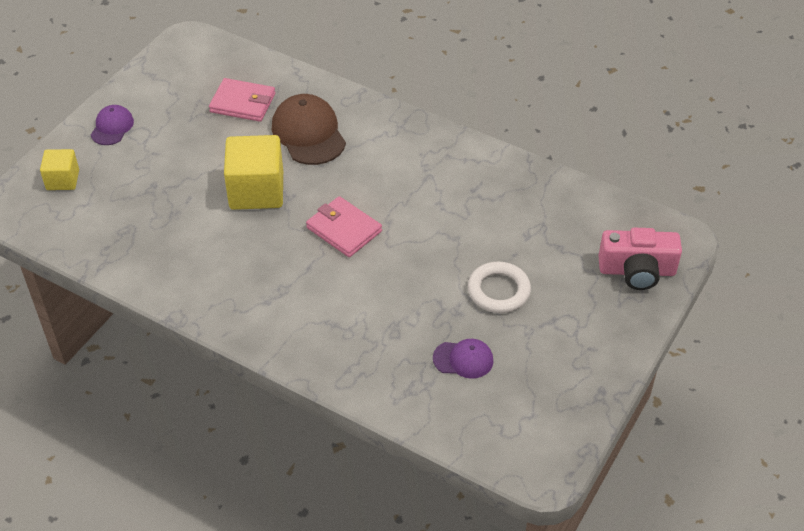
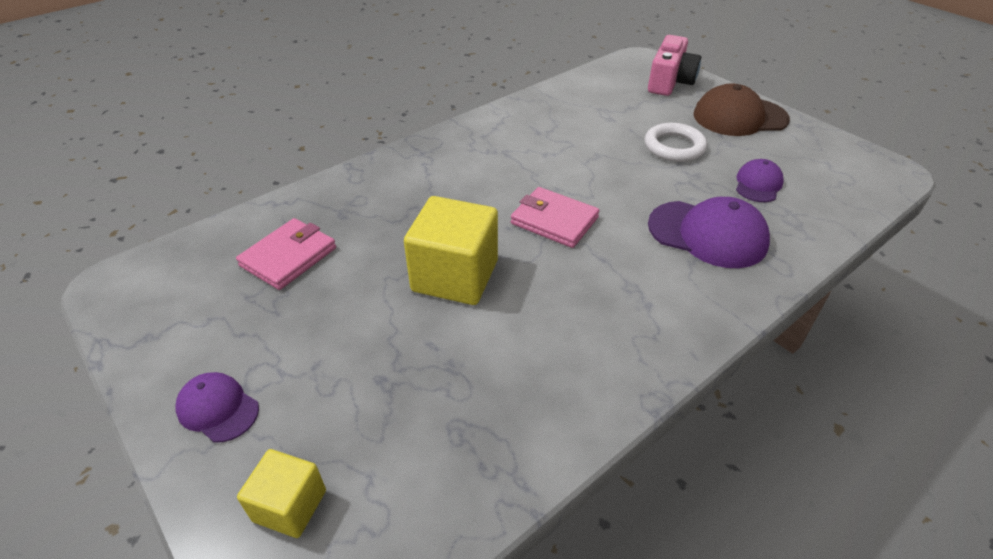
camera: 70 degrees left, 5 degrees down
brown cap [272,94,346,165] -> brown cap moved to [693,83,790,136]
pink wallet [306,196,382,257] -> pink wallet turned 60 degrees clockwise [511,187,600,248]
none -> purple cap [648,197,770,268]

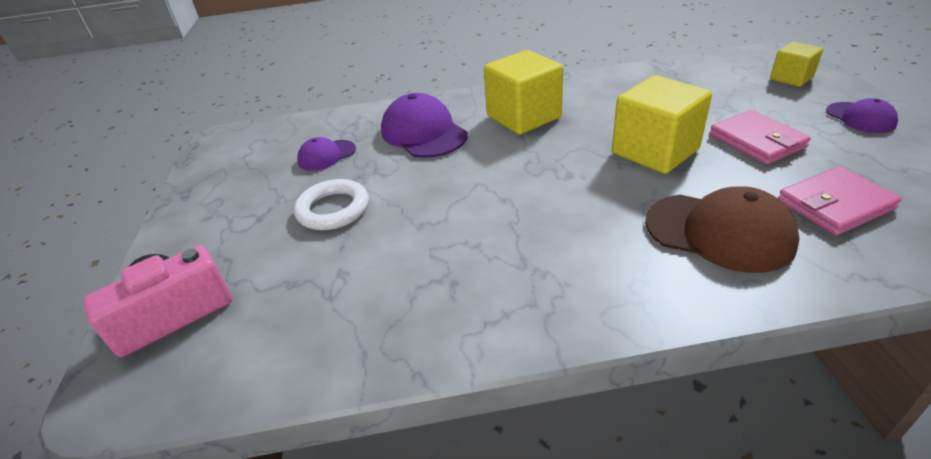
camera: 145 degrees left, 5 degrees down
pink wallet [511,187,600,248] -> pink wallet moved to [710,110,811,165]
brown cap [693,83,790,136] -> brown cap moved to [645,186,800,273]
none -> yellow cube [484,50,563,135]

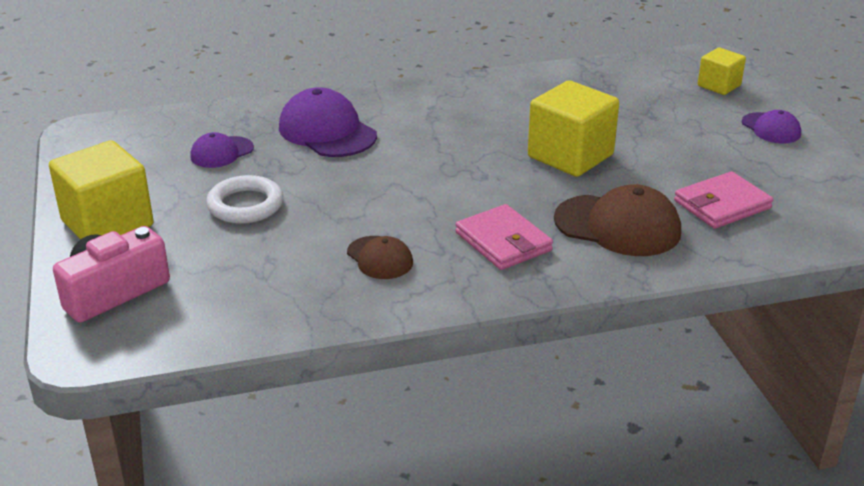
camera: 10 degrees left, 5 degrees down
yellow cube [484,50,563,135] -> yellow cube moved to [49,140,154,239]
pink wallet [710,110,811,165] -> pink wallet moved to [455,204,553,270]
none -> brown cap [347,236,413,279]

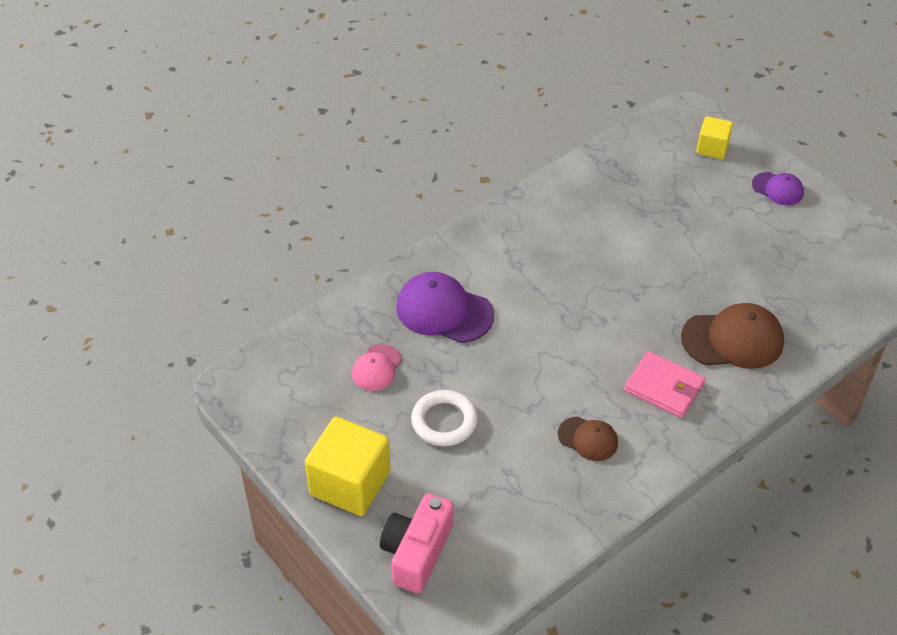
camera: 25 degrees left, 15 degrees up
purple cap [190,132,254,168] -> pink cap [352,344,402,391]
yellow cube [528,80,619,177] -> none
pink wallet [674,171,773,229] -> none

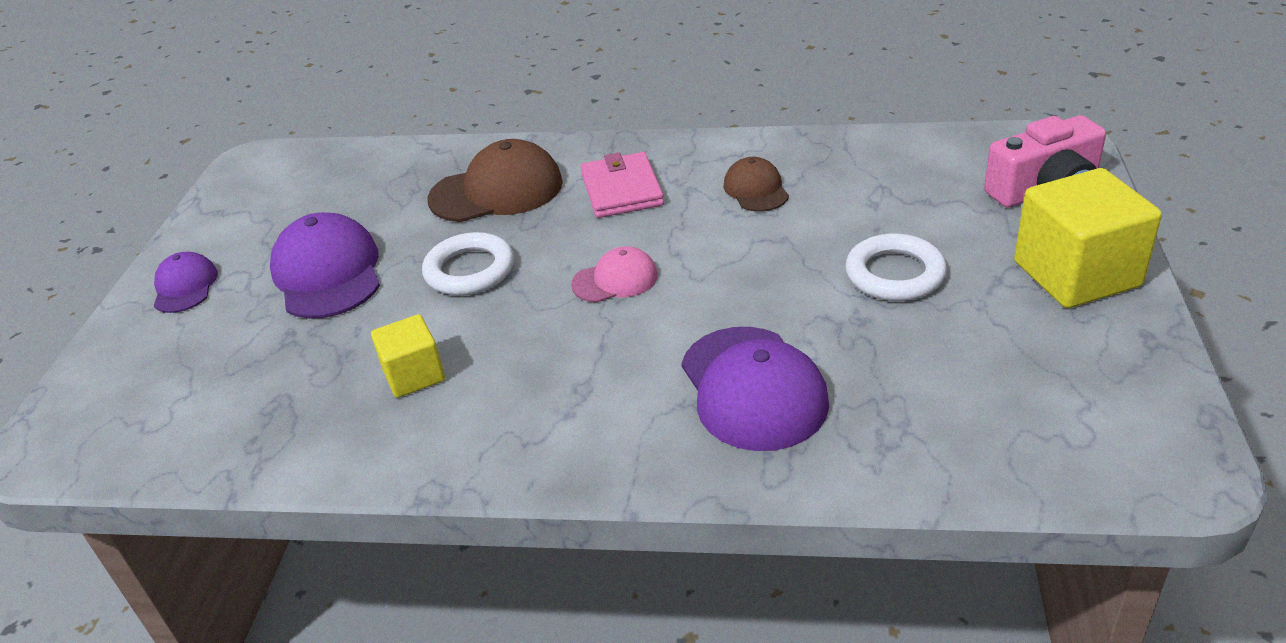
camera: 130 degrees left, 10 degrees down
pink cap [352,344,402,391] -> pink cap moved to [571,246,658,302]
brown cap [681,303,784,369] -> brown cap turned 120 degrees clockwise [427,139,563,222]
yellow cube [696,116,733,159] -> yellow cube moved to [371,314,445,398]
none -> purple cap [270,212,380,319]
none -> white ring [422,232,514,296]

